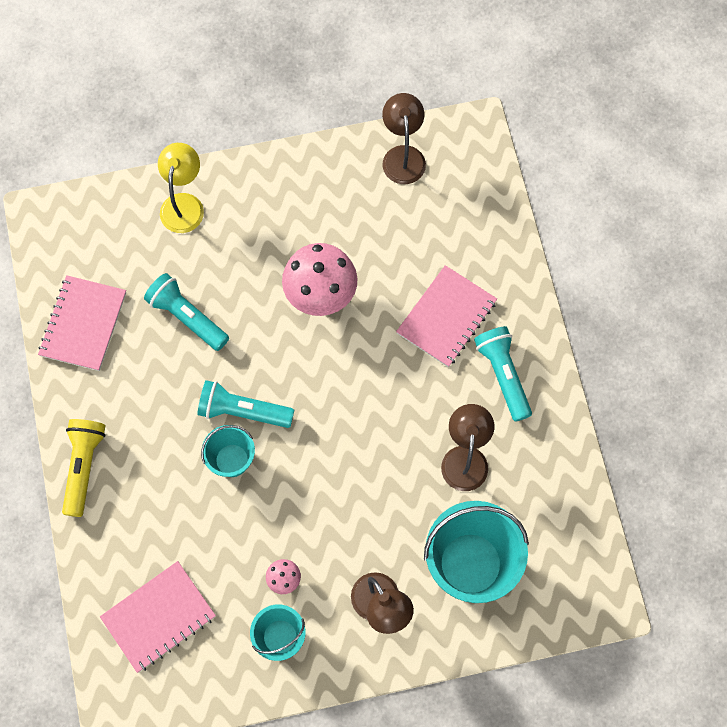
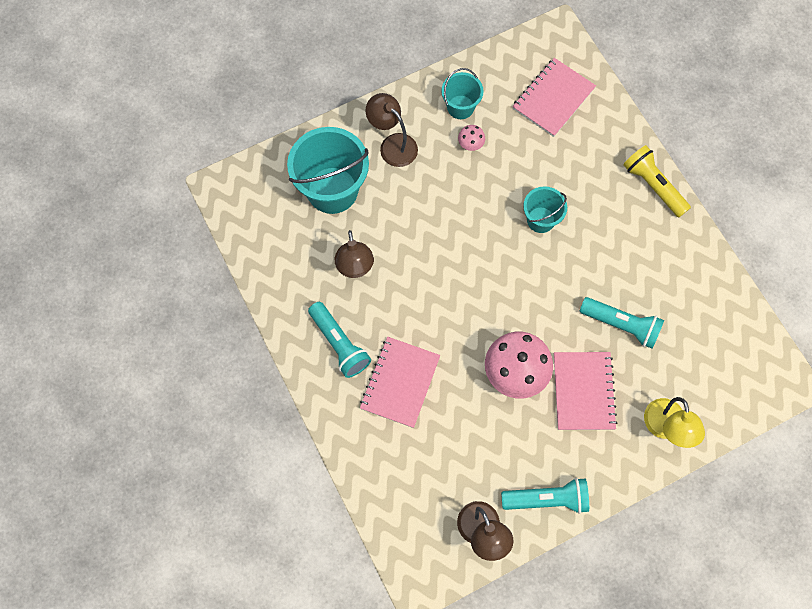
camera: 165 degrees right, 0 degrees up
pink notebook [38,275,126,371] -> pink notebook moved to [554,352,617,430]
yellow flashlight [62,419,106,517] -> yellow flashlight turned 150 degrees clockwise [623,145,691,217]
turquoise flashlight [197,380,294,428] -> turquoise flashlight moved to [501,478,589,514]

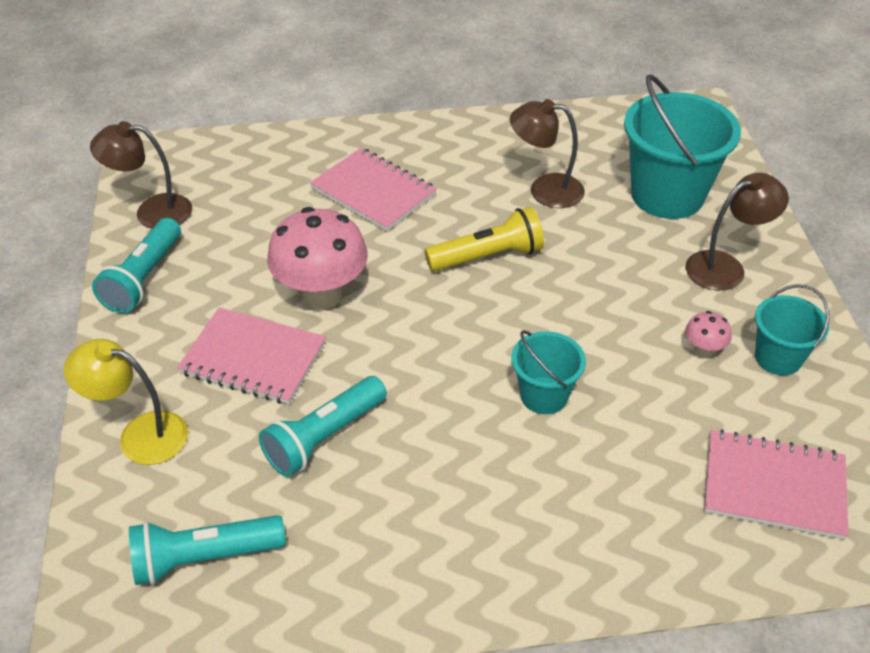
camera: 110 degrees right, 25 degrees down
turquoise flashlight [308,302,371,378] -> turquoise flashlight moved to [129,515,286,585]
pink notebook [512,58,596,137] -> pink notebook turned 45 degrees counterclockwise [704,429,849,540]
yellow flashlight [623,145,691,217] -> yellow flashlight moved to [425,207,544,272]

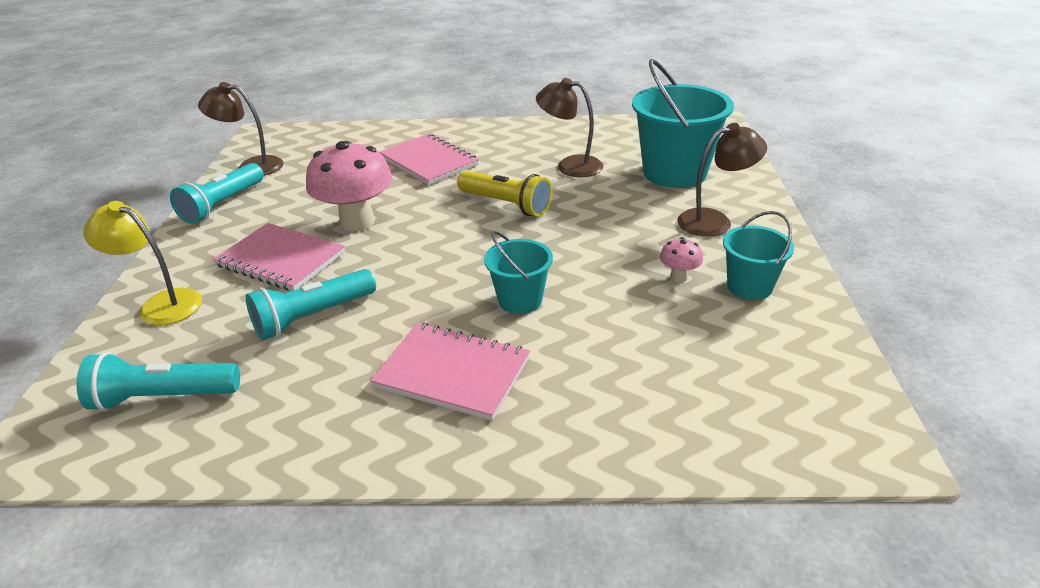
camera: 10 degrees right, 10 degrees down
yellow flashlight [425,207,544,272] -> yellow flashlight turned 45 degrees clockwise [457,171,552,217]
pink notebook [704,429,849,540] -> pink notebook moved to [370,323,530,421]

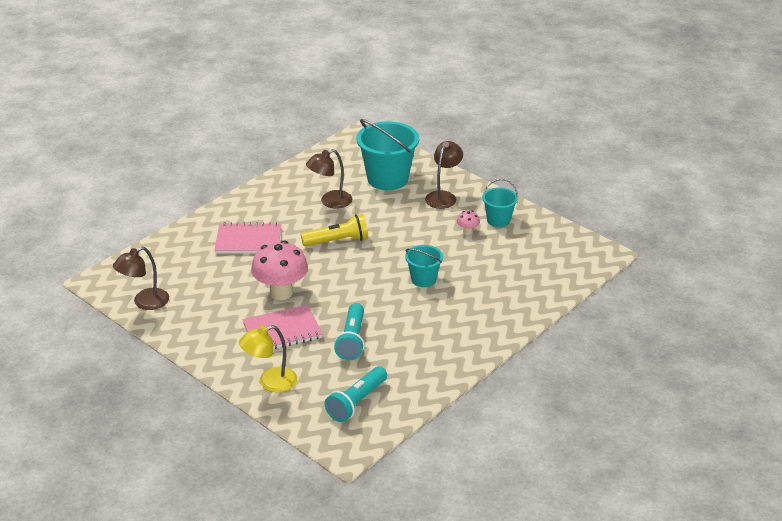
camera: 50 degrees left, 0 degrees up
turquoise flashlight [170,163,264,224] -> none
pink notebook [370,323,530,421] -> none

